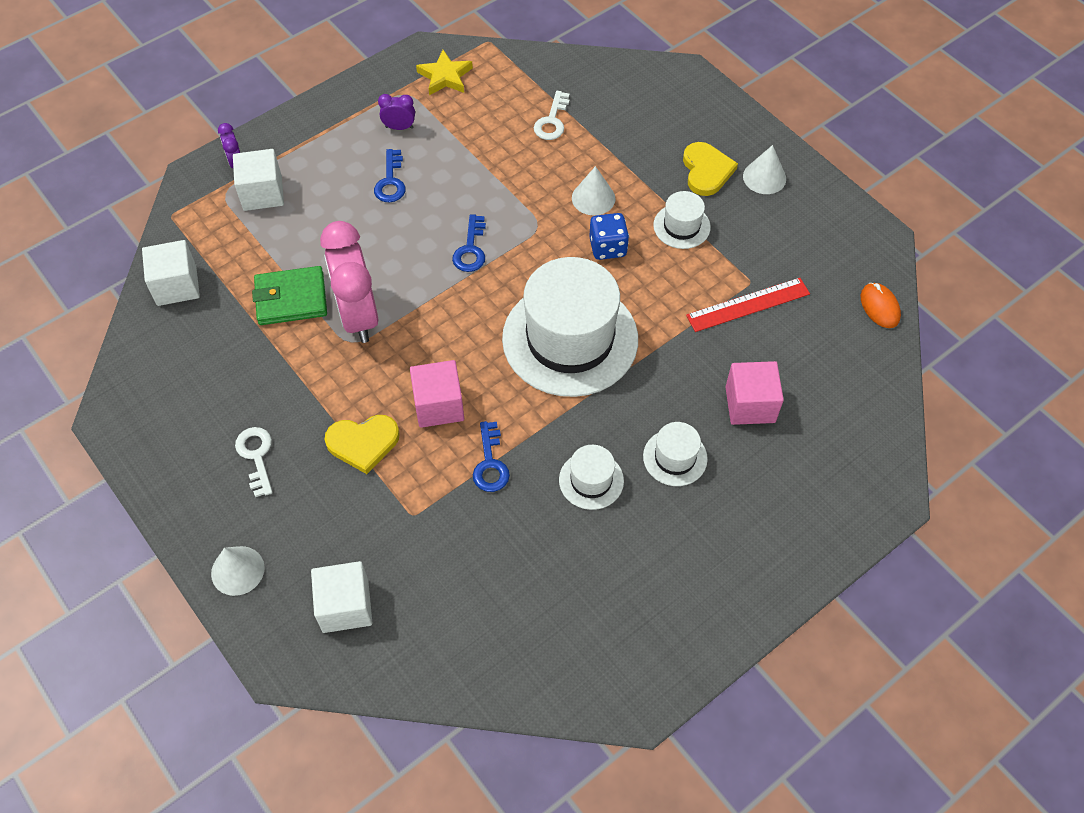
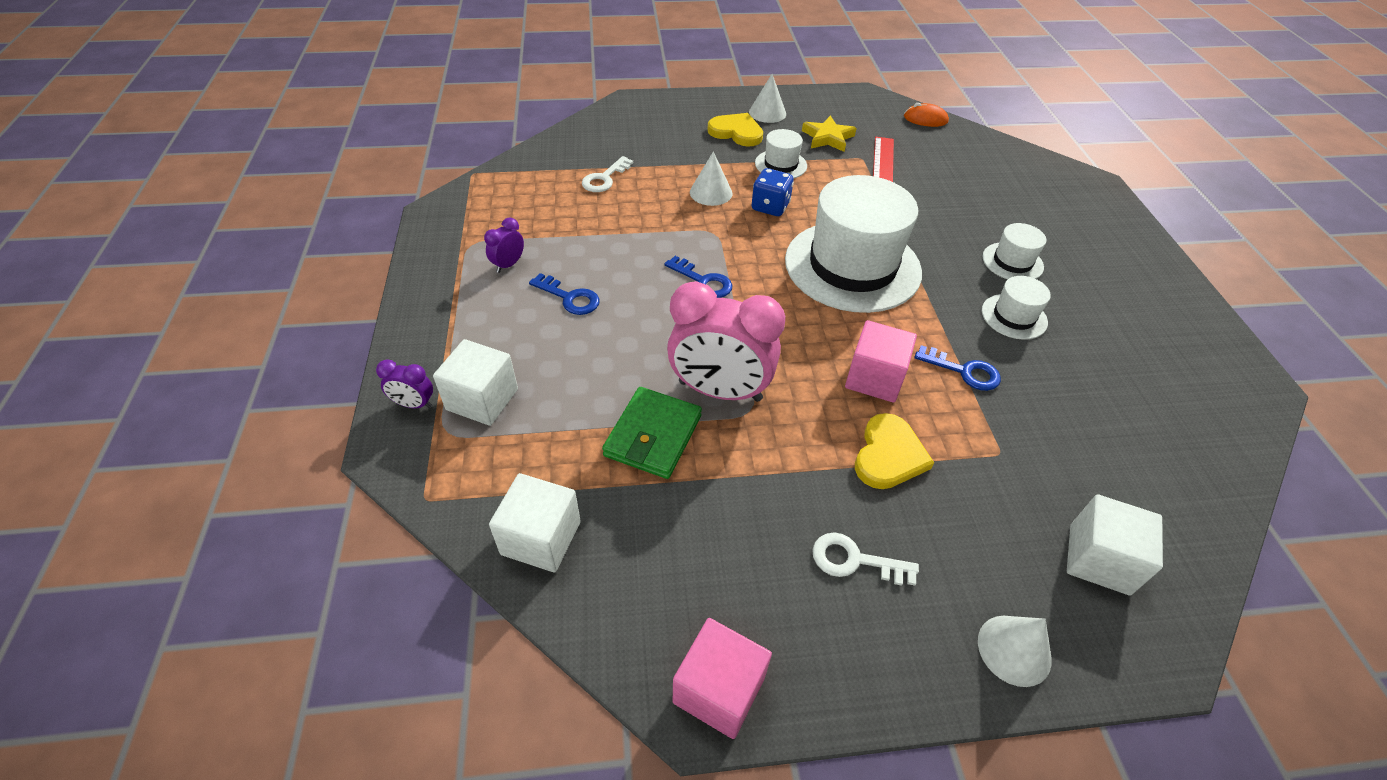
camera: 60 degrees left, 10 degrees down
yellow star [416,50,473,95] -> yellow star moved to [802,115,857,152]
white key [534,91,570,140] -> white key turned 75 degrees clockwise [582,156,633,192]
pink cube [726,361,784,425] -> pink cube moved to [673,618,772,739]

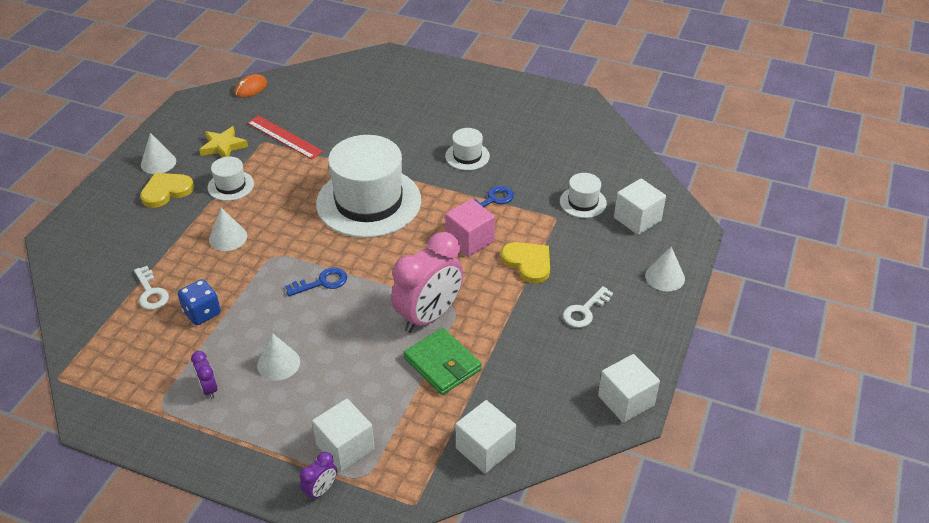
camera: 60 degrees left, 5 degrees down
blue key [529,273,600,315] -> white cone [257,333,300,381]
pink cube [673,618,772,739] -> white cube [598,354,660,423]
blue dice [752,168,794,216] -> blue dice moved to [178,279,221,325]
white hat [982,223,1046,280] -> white hat moved to [560,173,607,218]

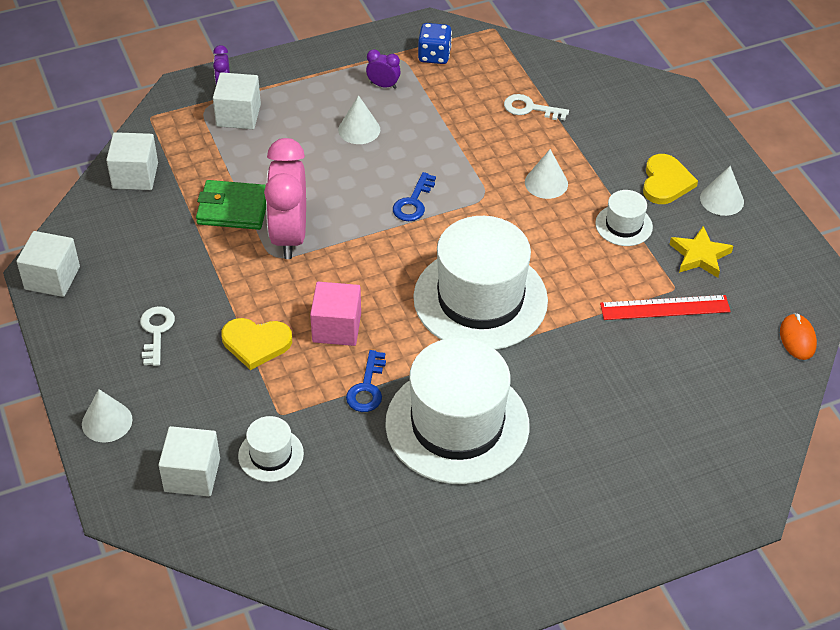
camera: 135 degrees right, 5 degrees up
blue dice [178,279,221,325] -> blue dice moved to [418,23,452,64]
white hat [445,128,490,170] -> white hat [385,337,530,484], size x2.24

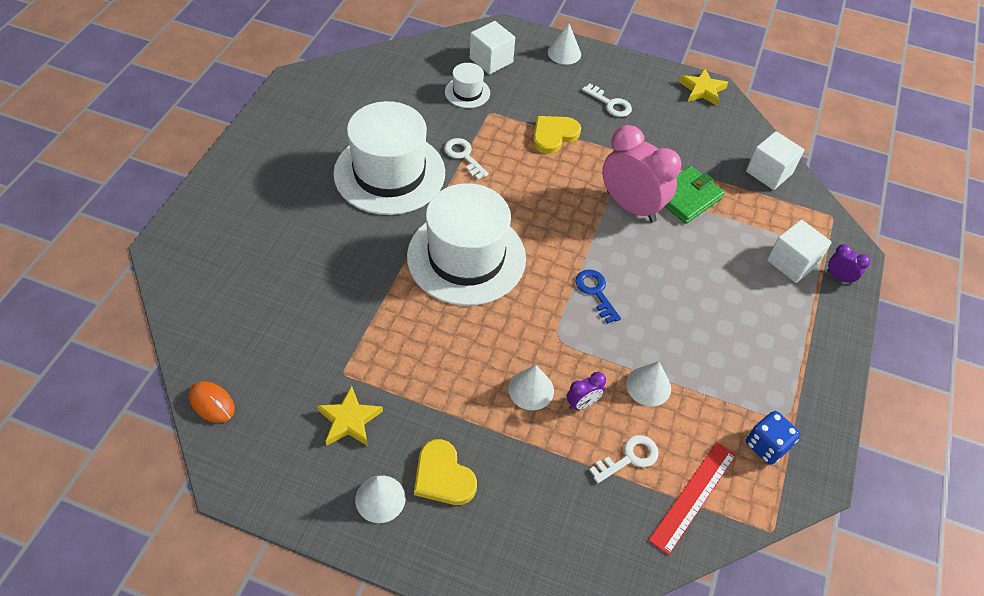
camera: 130 degrees right, 5 degrees up
white cube [16,231,80,297] -> yellow star [679,68,728,106]
pink cube [310,282,361,346] -> none
white cone [338,95,380,144] -> white cone moved to [626,361,671,406]
blue key [346,350,386,412] -> white key [444,138,489,179]
purple clock [366,49,401,89] -> purple clock moved to [567,372,606,410]
white hat [595,190,653,246] -> none
red ruler [600,295,731,320] -> red ruler moved to [649,442,736,555]

